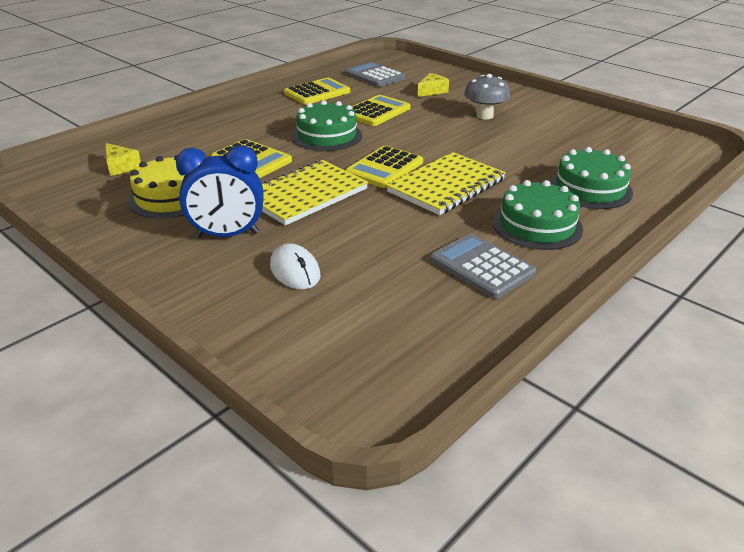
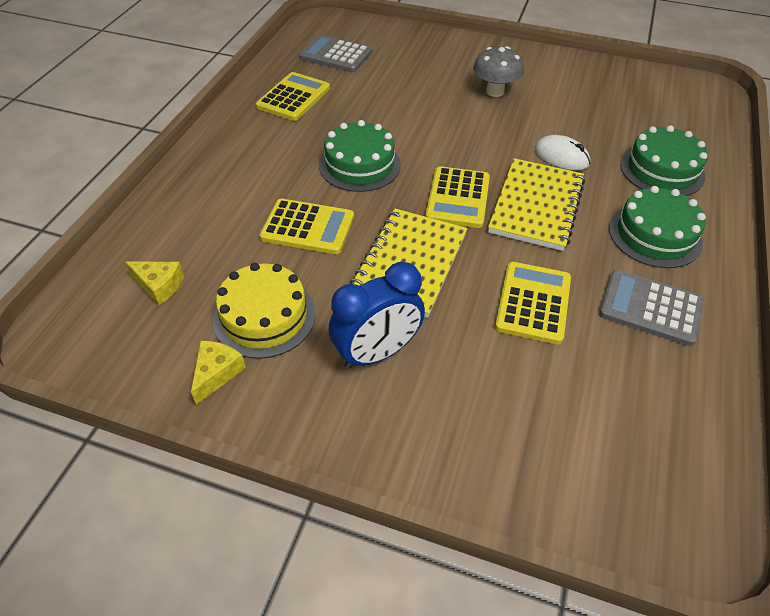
camera: 25 degrees left, 15 degrees up
white mouse [270,243,320,289] -> white mouse moved to [535,135,590,170]
yellow calculator [352,95,411,126] -> yellow calculator moved to [495,262,571,344]
yellow cheese [418,73,449,97] -> yellow cheese moved to [191,341,246,405]

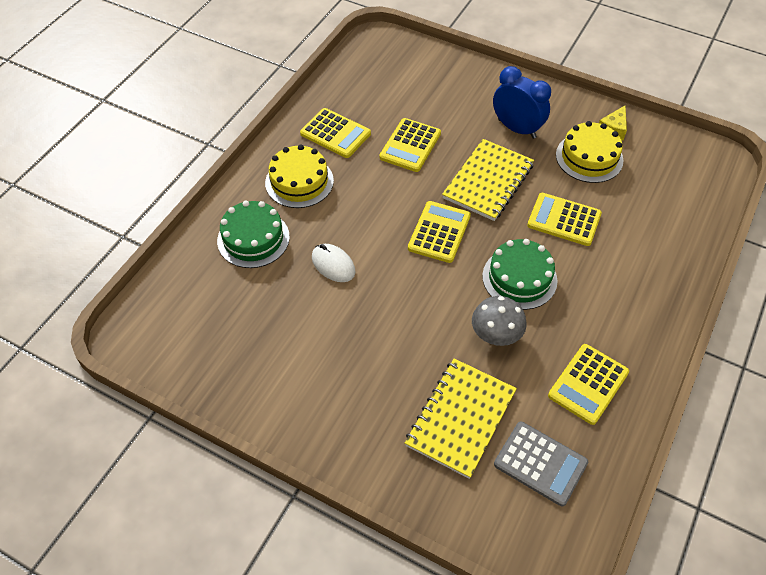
camera: 170 degrees left, 5 degrees up
yellow cheese [125,261,184,305] -> none
blue clock [329,262,425,369] -> blue clock turned 60 degrees clockwise [493,66,551,139]
grey mushroom [473,46,524,97] -> grey mushroom moved to [472,296,527,346]
yellow notebook [488,158,585,251] -> yellow notebook moved to [405,358,517,479]
grey calculator [599,270,704,346] -> yellow calculator [300,108,371,158]
green cake [609,186,706,268] -> yellow cake [265,144,334,208]

